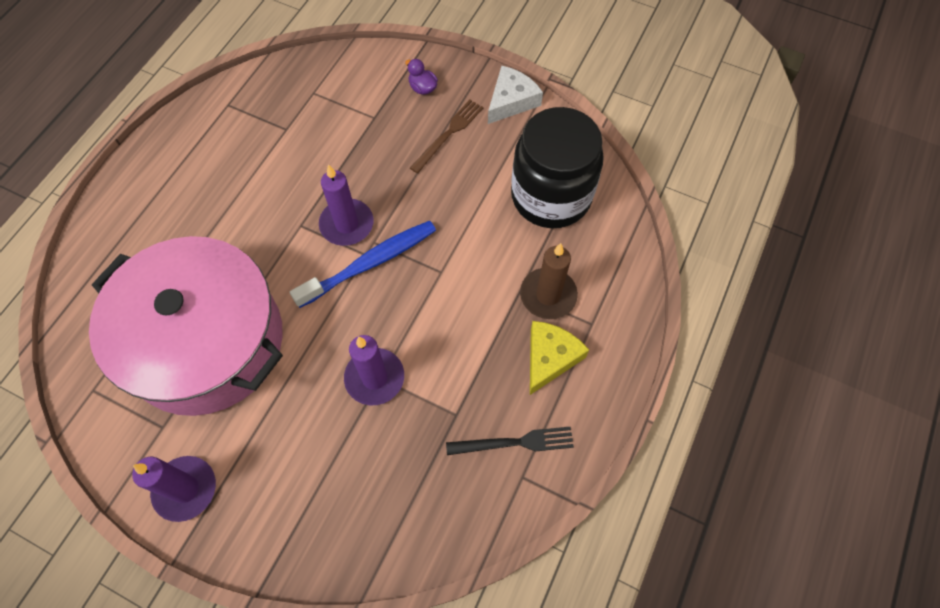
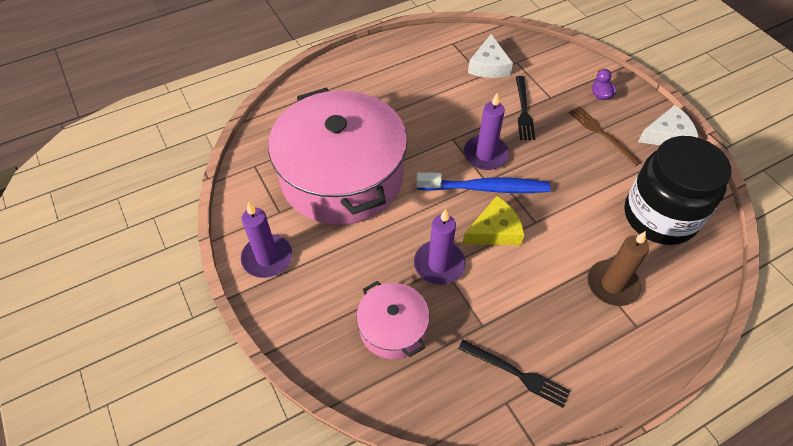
camera: 35 degrees right, 10 degrees down
brown fork [410,100,483,174] -> brown fork turned 105 degrees counterclockwise [569,106,641,166]
yellow cheese [530,321,589,395] -> yellow cheese moved to [463,196,525,245]
none -> pink pot [356,281,430,359]
none -> white cheese [468,34,513,78]
none -> black fork [516,76,535,140]

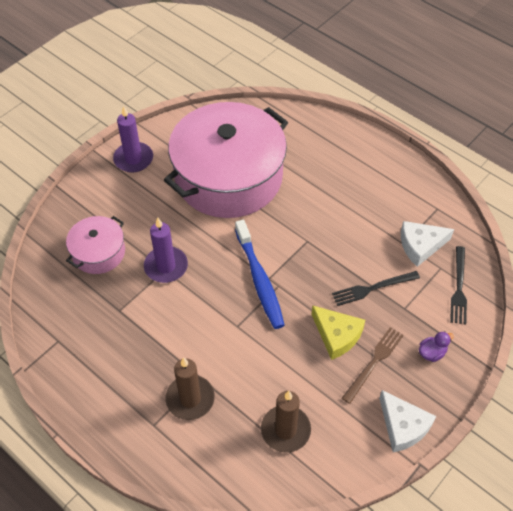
camera: 70 degrees right, 0 degrees up
black fork [458,340,571,408] -> black fork moved to [450,246,467,325]
yellow cheese [463,196,525,245] -> yellow cheese moved to [311,305,365,360]
purple candle [464,93,509,170] -> none
black jar [624,136,731,245] -> brown candle [261,391,311,453]

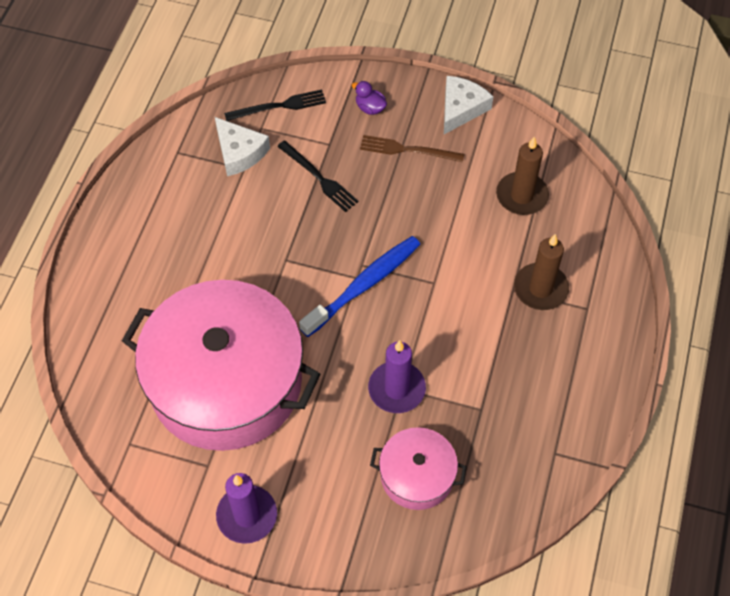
camera: 115 degrees left, 5 degrees up
yellow cheese [311,305,365,360] -> none

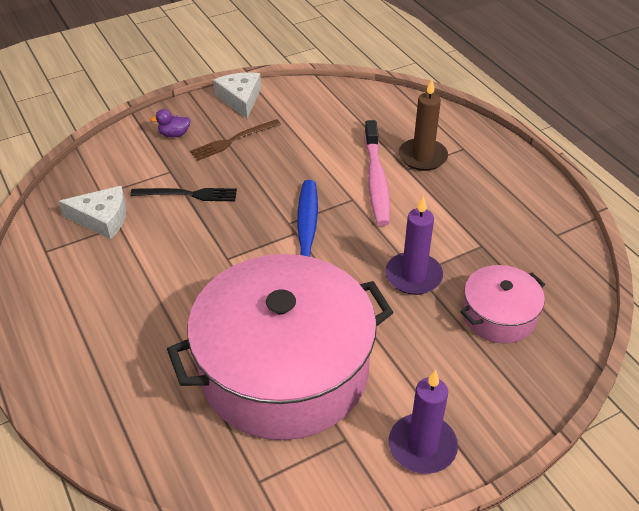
camera: 45 degrees left, 15 degrees down
black fork [224,89,326,121] -> none
brown candle [496,137,549,215] -> none
none -> pink toothbrush [364,120,390,226]

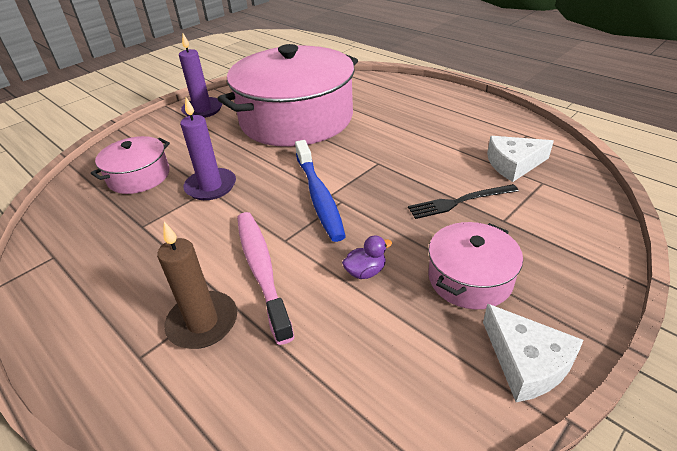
camera: 165 degrees right, 5 degrees down
purple duck [150,109,191,137] -> purple duck moved to [342,235,392,279]
brown fork [190,119,281,161] -> pink pot [428,222,523,309]

